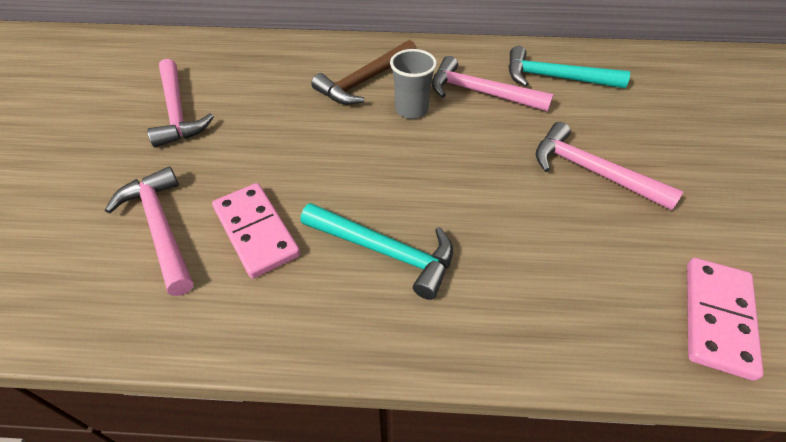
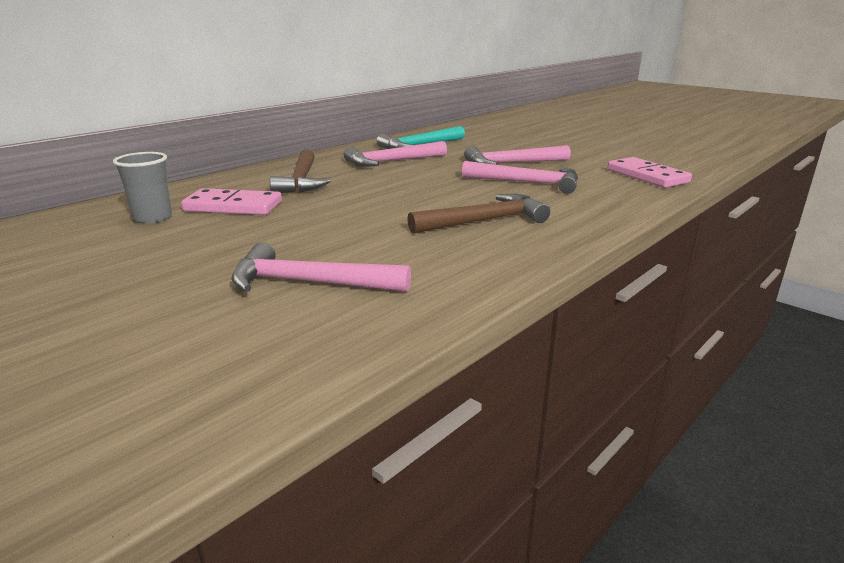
camera: 50 degrees left, 25 degrees down
pink hammer [147,59,214,147] -> pink hammer moved to [462,161,578,194]
pink domino [212,183,301,279] -> pink domino moved to [181,188,282,215]
turquoise hammer [301,203,453,300] -> brown hammer [407,194,550,234]
grey cup [390,49,437,119] -> grey cup moved to [113,152,172,224]

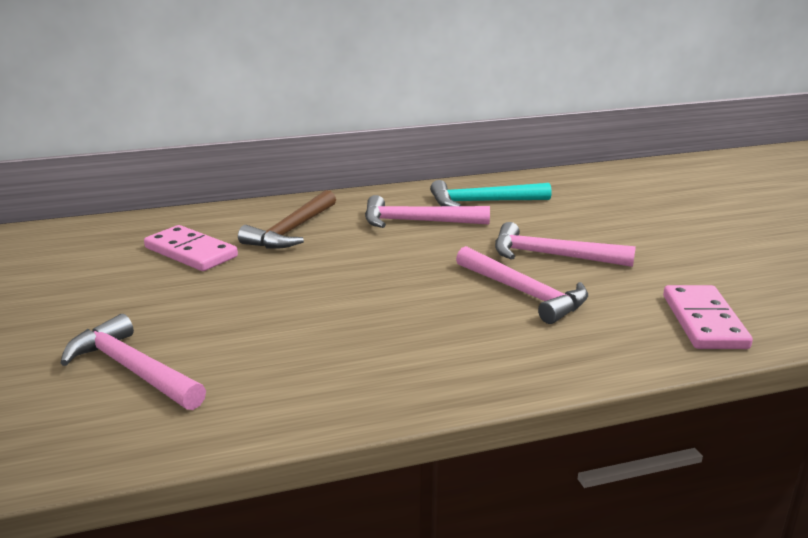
camera: 30 degrees right, 0 degrees up
grey cup [113,152,172,224] -> none
brown hammer [407,194,550,234] -> none

